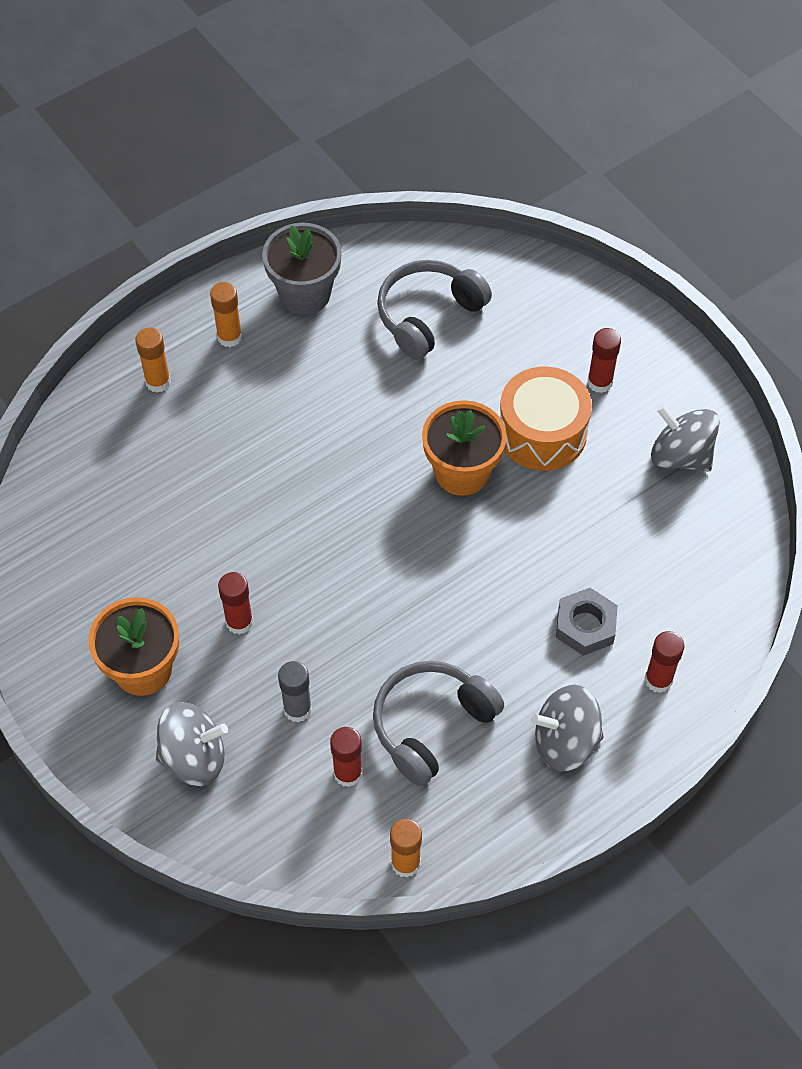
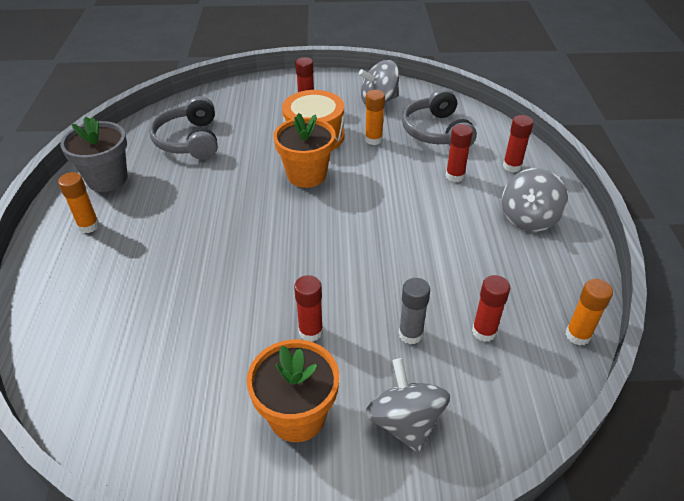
camera: 55 degrees left, 15 degrees down
orange glue stick [135,328,171,392] -> orange glue stick moved to [365,90,385,145]
grey spinning top [156,702,228,786] -> grey spinning top turned 45 degrees counterclockwise [365,358,450,453]
grey headphones [373,661,504,786] -> grey headphones moved to [402,88,477,146]
grey nut [556,588,618,656] -> red glue stick [446,124,473,182]

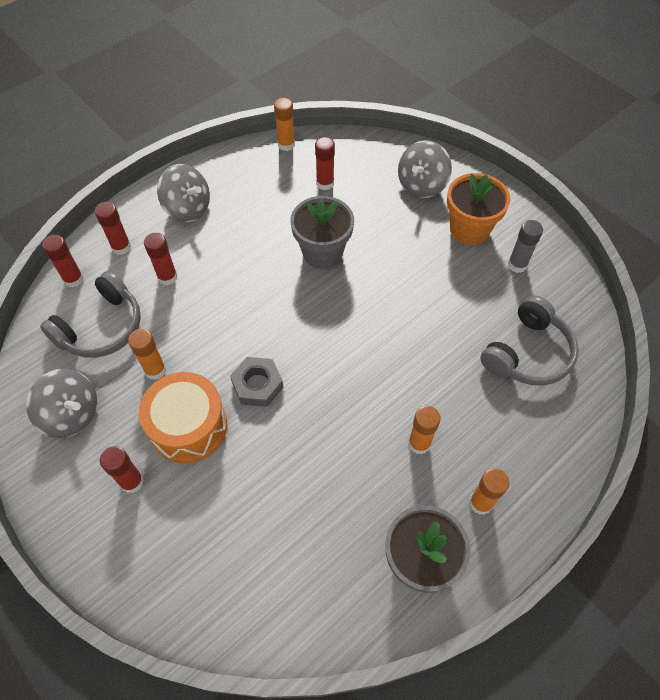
camera: 130 degrees left, 15 degrees up
grey headphones [149,96,218,159] -> grey headphones moved to [480,295,579,386]
orange flower pot [273,113,335,188] -> grey nut [230,357,284,407]
red glue stick [294,275,323,342] -> red glue stick moved to [42,235,84,287]
grey glue stick [399,278,430,344] -> grey glue stick moved to [508,220,543,273]
grey spinning top [502,168,568,232] -> grey spinning top turned 45 degrees clockwise [157,164,210,222]
none -> grey flower pot [290,196,354,269]
none -> orange glue stick [408,406,441,455]

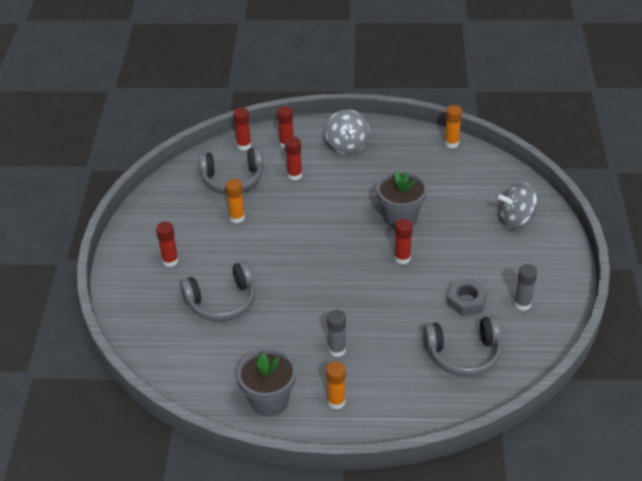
camera: 45 degrees right, 15 degrees down
grey spinning top [26,369,97,438] -> none
orange drum [139,372,227,464] -> none
grey nut [230,357,284,407] -> grey nut moved to [447,279,487,316]
red glue stick [315,137,335,190] -> red glue stick moved to [395,219,413,264]
orange glue stick [408,406,441,455] -> grey glue stick [327,310,346,357]
orange flower pot [447,173,511,245] -> none
none -> grey headphones [180,261,256,321]

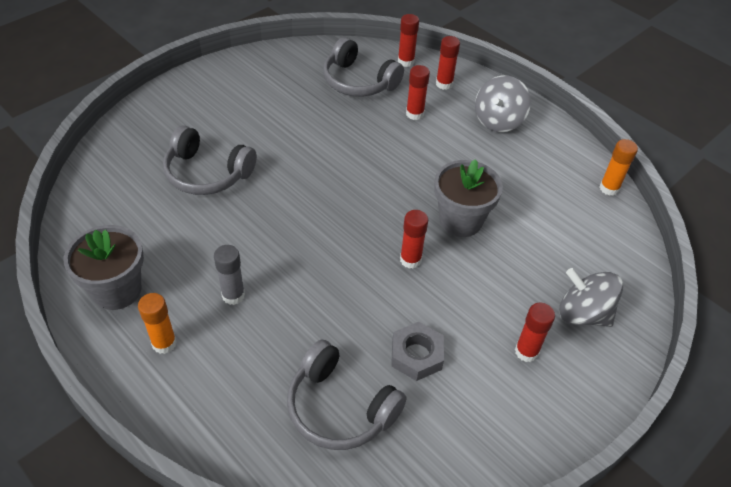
camera: 40 degrees right, 5 degrees up
red glue stick [156,222,179,267] -> red glue stick moved to [515,303,555,362]
orange glue stick [225,179,245,223] -> none
grey glue stick [514,264,537,311] -> none

